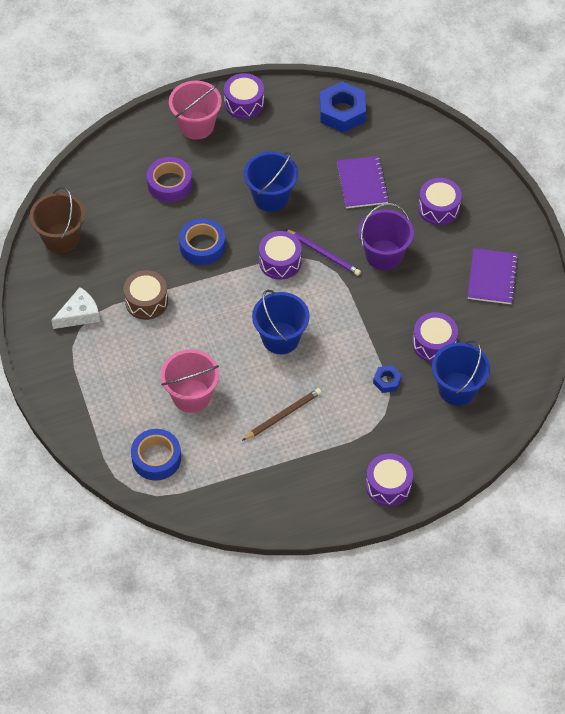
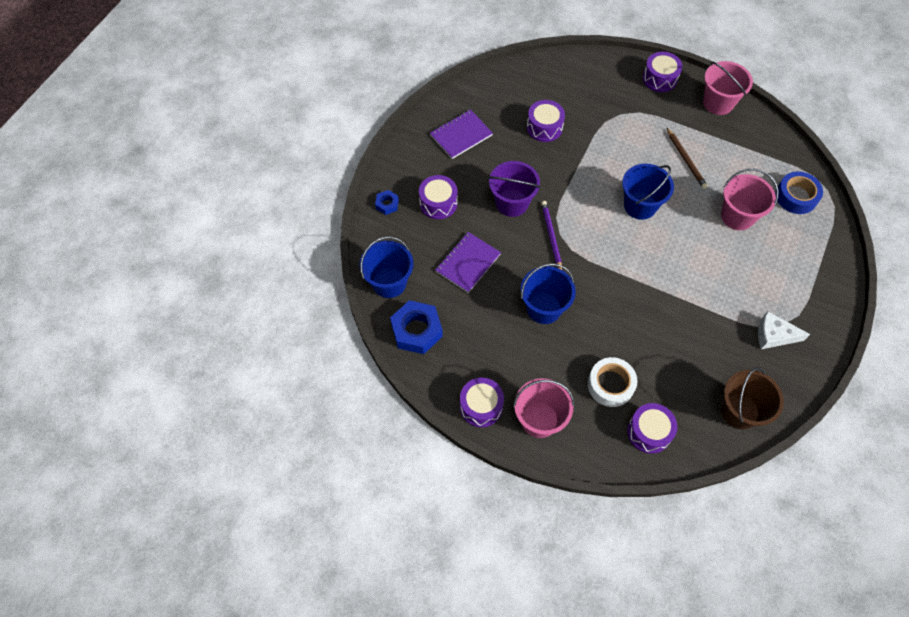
camera: 135 degrees left, 5 degrees up
brown drum [124,270,168,320] -> none
purple tape [147,157,192,202] -> white tape [588,357,638,407]
blue tape [179,218,225,265] -> none
brown pencil [242,388,322,441] -> brown pencil turned 120 degrees counterclockwise [667,128,708,189]
purple drum [259,231,302,280] -> purple drum moved to [627,403,677,454]
blue nut [373,365,402,393] -> blue nut moved to [375,190,399,215]
blue bucket [432,340,490,406] -> blue bucket moved to [359,236,413,298]
none -> pink bucket [703,61,753,115]

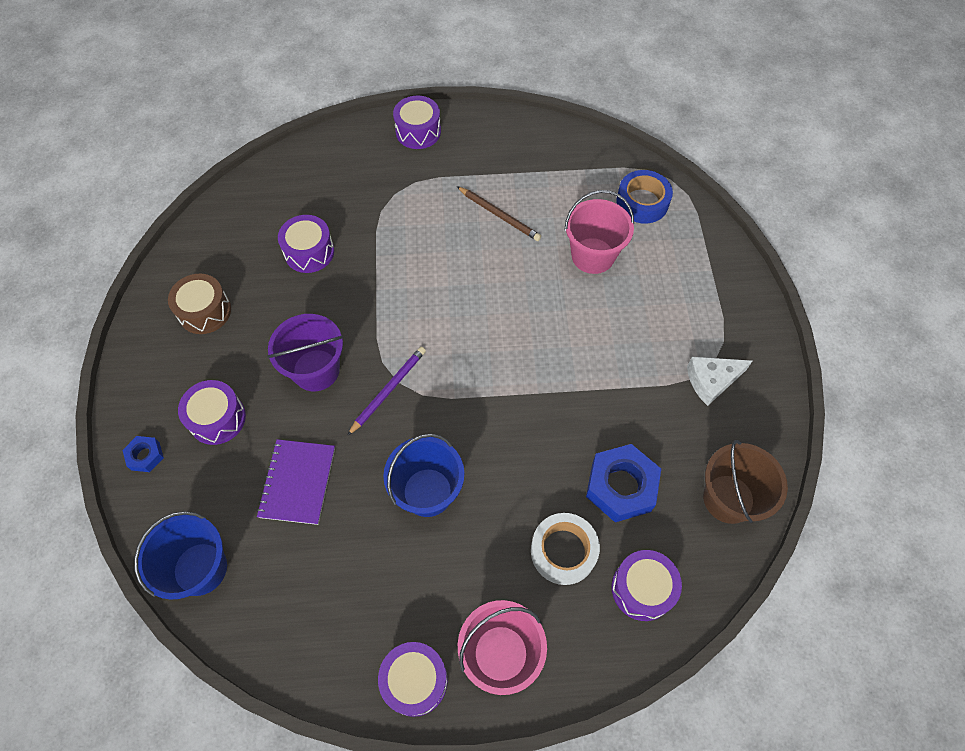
camera: 30 degrees left, 0 degrees up
blue nut [390,300,443,354] -> blue nut moved to [586,444,661,522]
purple notebook [430,109,493,159] -> brown drum [168,274,231,334]
purple pencil [541,201,562,270] -> purple pencil turned 75 degrees clockwise [347,347,426,436]
blue bucket [622,164,674,220] -> none
pink bucket [703,61,753,115] -> none

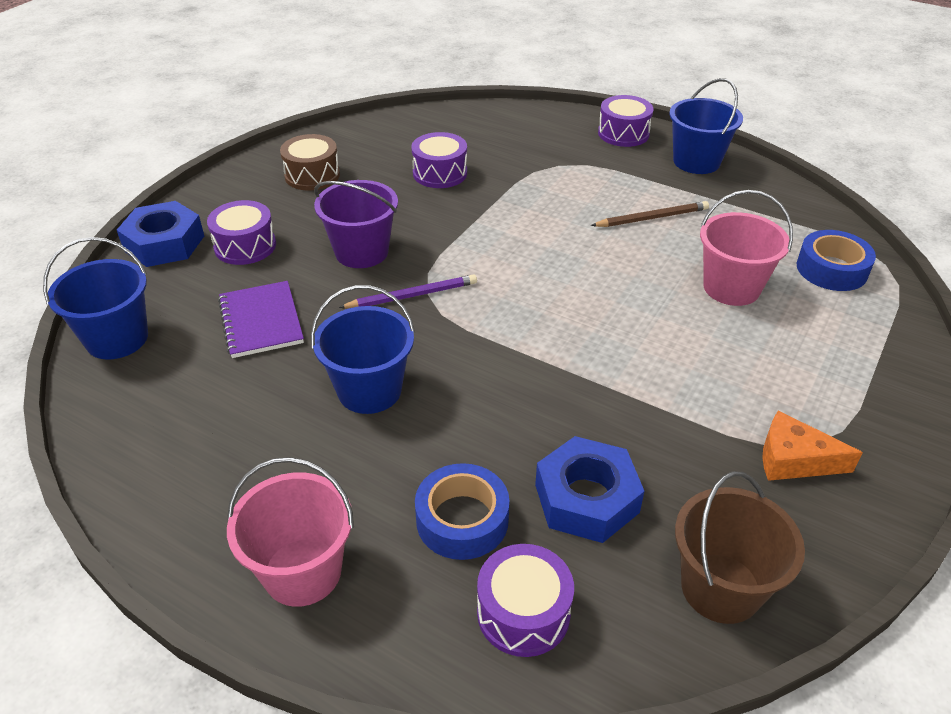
camera: 35 degrees right, 20 degrees down
blue nut [122,436,164,472] -> blue nut [117,201,204,267], size x1.98
purple notebook [257,439,335,525] -> purple notebook turned 60 degrees counterclockwise [218,281,304,358]
purple drum [378,642,448,717] -> none
brown pencil [457,186,541,241] -> brown pencil turned 90 degrees counterclockwise [591,201,709,227]
white tape [531,513,600,585] -> blue tape [415,463,510,560]
white cheese [687,357,752,406] -> orange cheese [762,411,863,481]
none -> blue bucket [669,78,743,174]

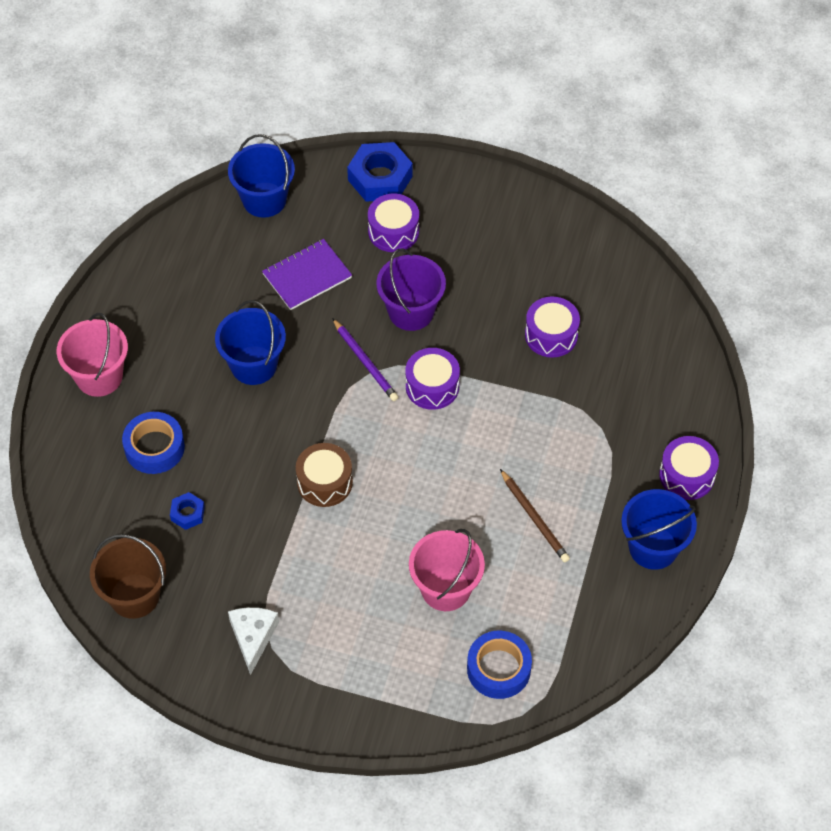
camera: 75 degrees right, 15 degrees up
brown drum [280,134,340,190] -> brown drum moved to [296,443,353,507]
purple drum [477,544,574,657] -> purple drum moved to [406,348,460,410]
blue nut [535,436,644,543] -> blue nut [170,492,205,530], size x0.50
orange cheese [762,411,863,481] -> white cheese [228,607,279,675]

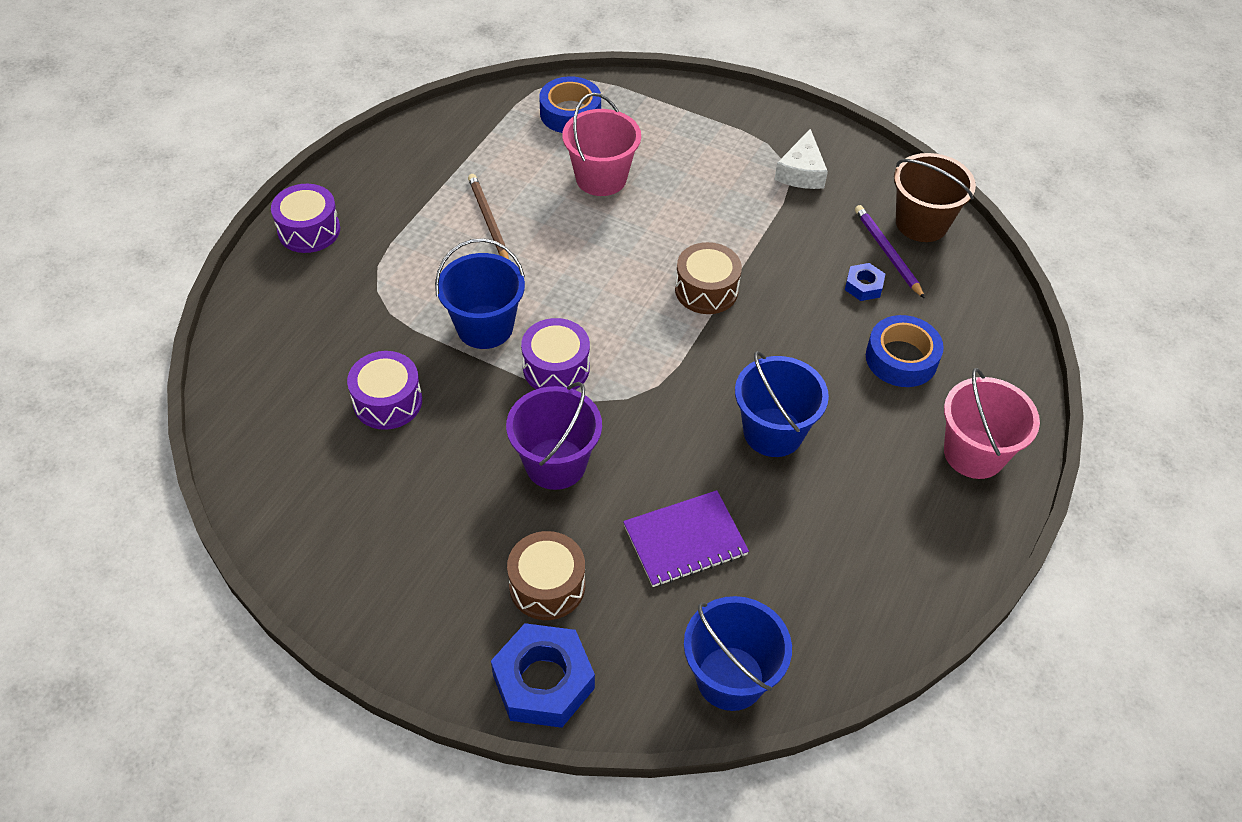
camera: 170 degrees left, 5 degrees down
purple pencil [332,318,398,401] -> purple pencil moved to [855,205,925,299]
purple drum [368,194,419,252] -> brown drum [507,531,585,620]
blue bucket [621,489,697,570] -> blue bucket moved to [435,238,525,349]

